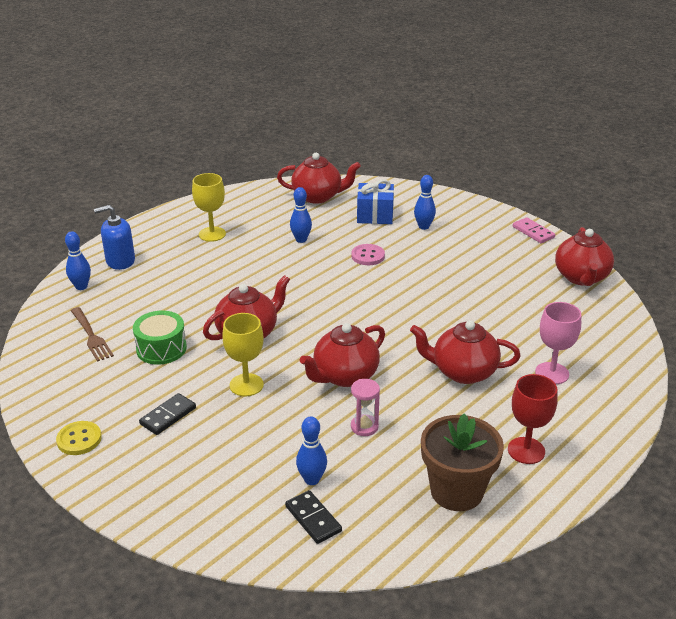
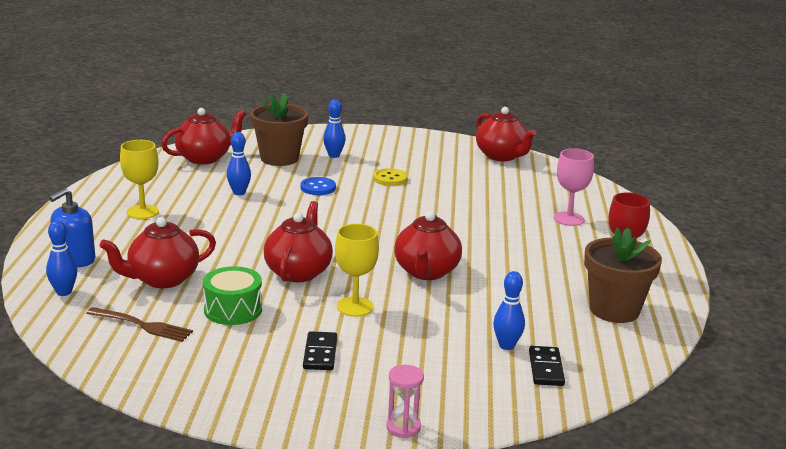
camera: 40 degrees left, 10 degrees down
yellow button [56,421,102,455] -> yellow button moved to [373,168,407,186]
black domino [285,490,342,544] -> black domino turned 75 degrees clockwise [529,346,565,386]
pink button [351,244,385,265] -> blue button [300,177,336,195]
pink hourglass [351,379,380,436] -> pink hourglass moved to [386,365,424,438]
blue gift [357,179,394,224] -> brown flower pot [250,93,308,166]
red teapot [410,320,520,384] -> red teapot moved to [99,217,216,288]
pink domino [513,217,555,243] -> none

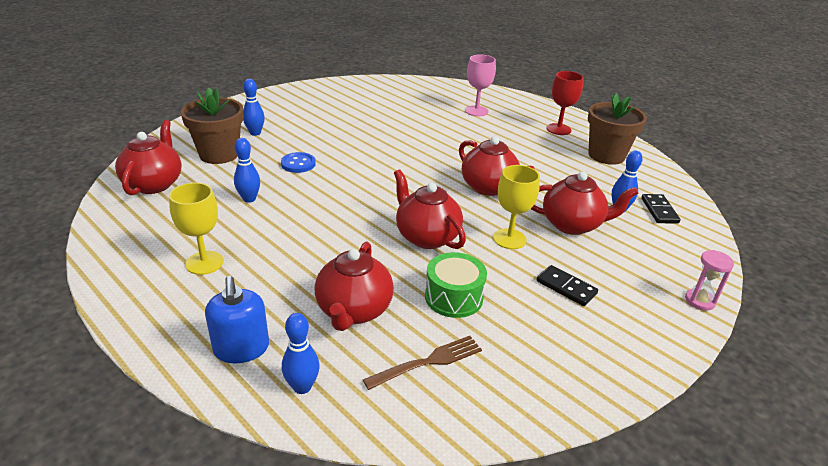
camera: 50 degrees left, 10 degrees up
yellow button [373,168,407,186] -> none
red teapot [476,107,536,161] -> red teapot moved to [531,171,638,235]
black domino [529,346,565,386] -> black domino turned 45 degrees clockwise [641,194,680,224]

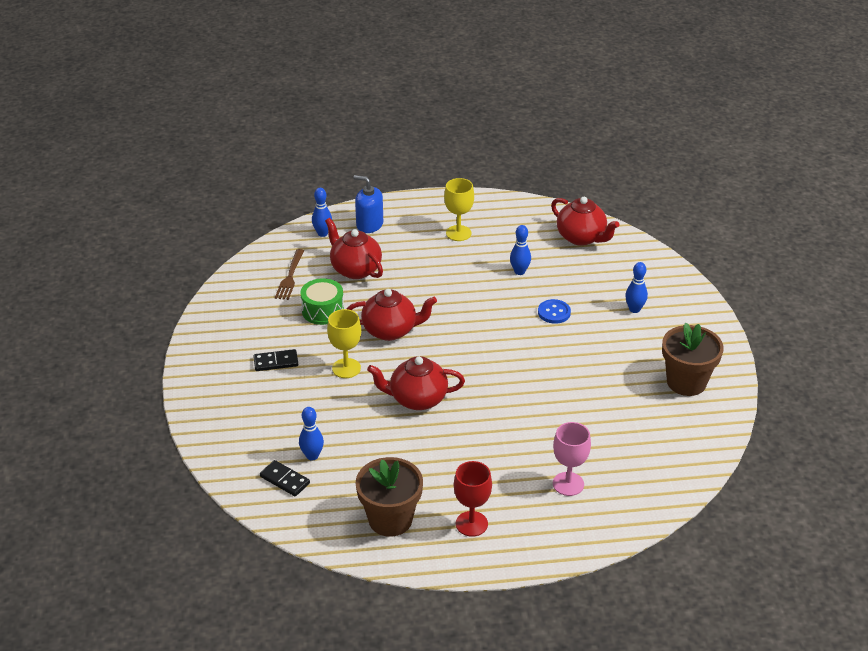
camera: 130 degrees right, 5 degrees up
brown flower pot [181,87,244,164] -> brown flower pot moved to [662,323,724,396]
red teapot [531,171,638,235] -> none
pink hourglass [685,250,734,311] -> none

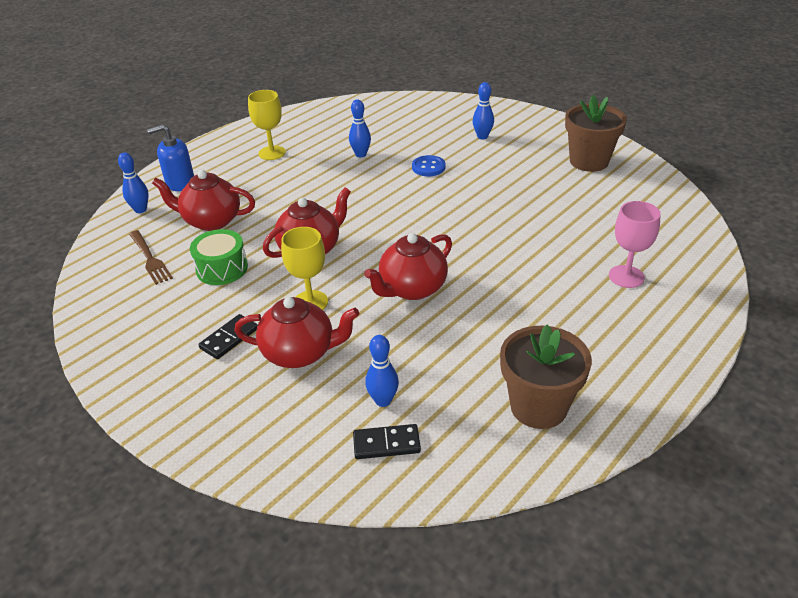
camera: 40 degrees left, 0 degrees up
red goblet [454,461,492,537] -> none
red teapot [551,197,619,246] -> red teapot moved to [234,297,359,368]

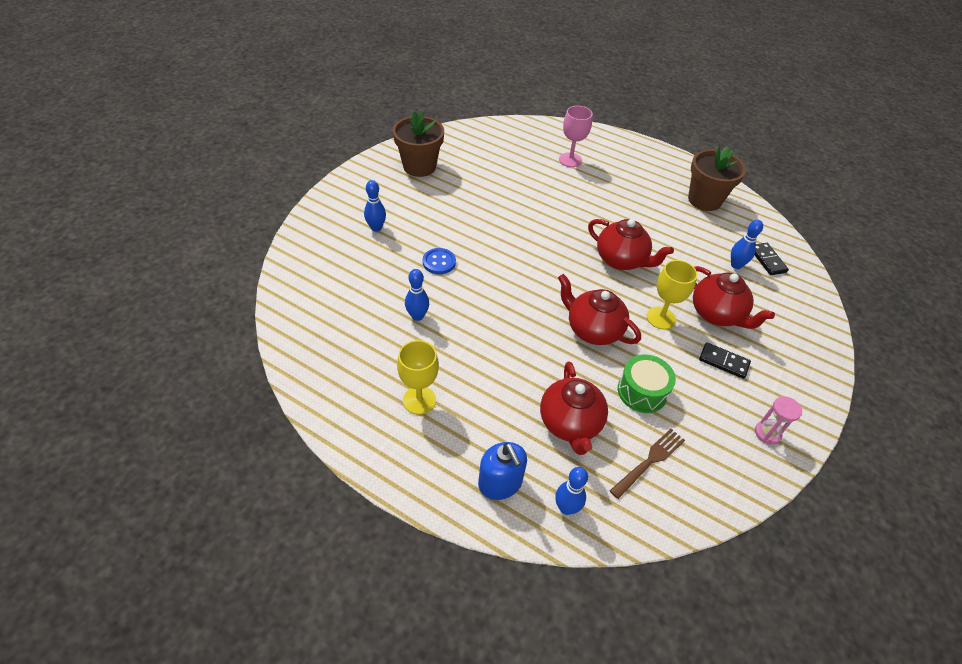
camera: 105 degrees left, 10 degrees up
red teapot [234,297,359,368] -> red teapot turned 150 degrees clockwise [693,266,775,329]
none -> pink hourglass [755,396,802,445]

